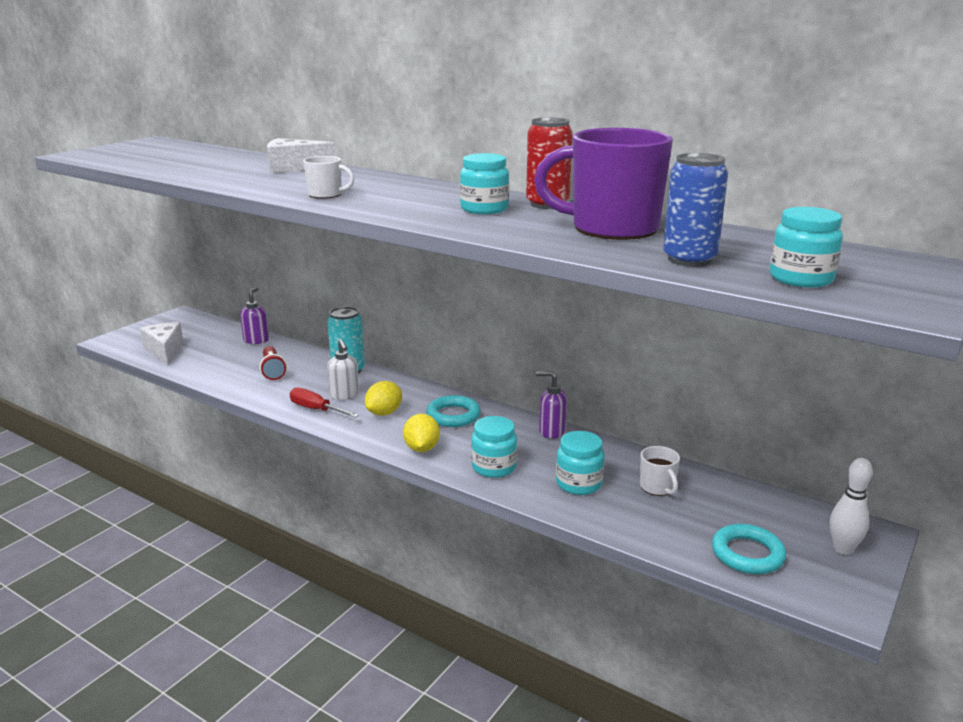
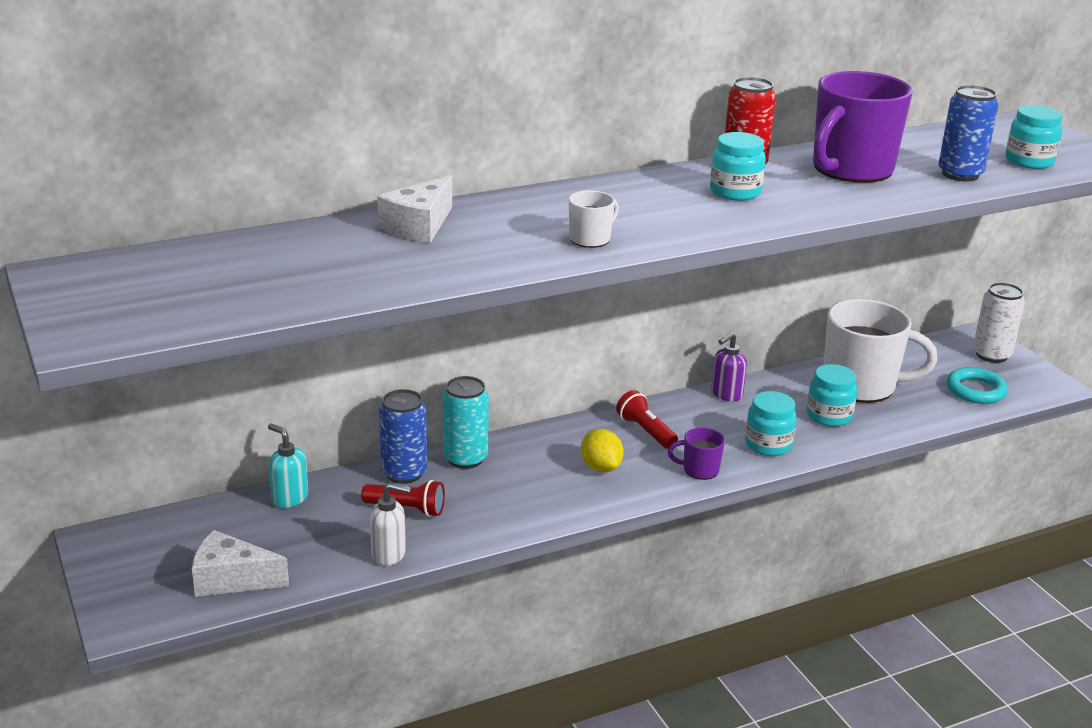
camera: 60 degrees left, 5 degrees up
purple soap dispenser [240,287,269,344] -> turquoise soap dispenser [268,424,308,508]
red screwdriver [290,387,359,418] -> none
white soap dispenser [327,340,359,400] -> white soap dispenser moved to [370,483,411,566]
yellow lemon [403,413,440,452] -> purple mug [668,428,725,480]
turquoise ring [426,395,481,427] -> red flashlight [616,390,678,449]
white mug [640,446,680,496] -> white mug [824,299,938,403], size x2.24
white bowling pin [830,458,873,555] -> white can [973,282,1025,363]
none -> blue can [379,389,427,484]

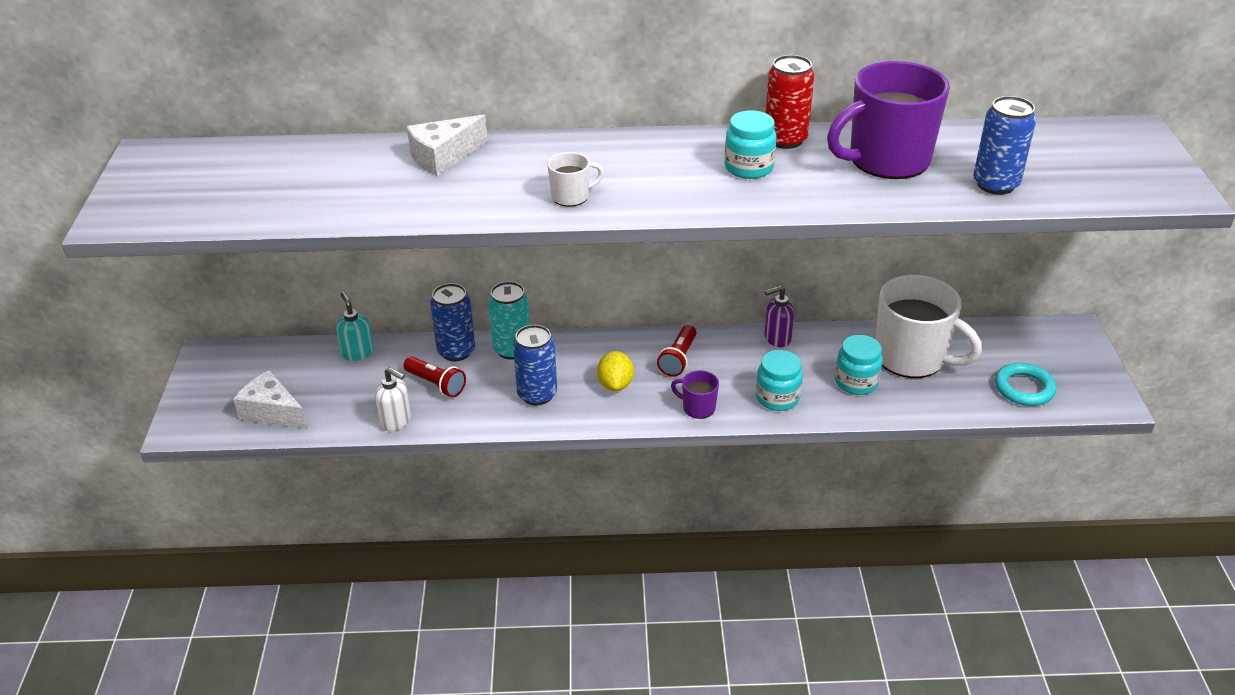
camera: 25 degrees right, 10 degrees up
red flashlight [616,390,678,449] -> red flashlight turned 150 degrees counterclockwise [657,325,697,377]
white can [973,282,1025,363] -> none
turquoise jar [1006,105,1062,169] -> none
none -> blue can [513,325,557,405]

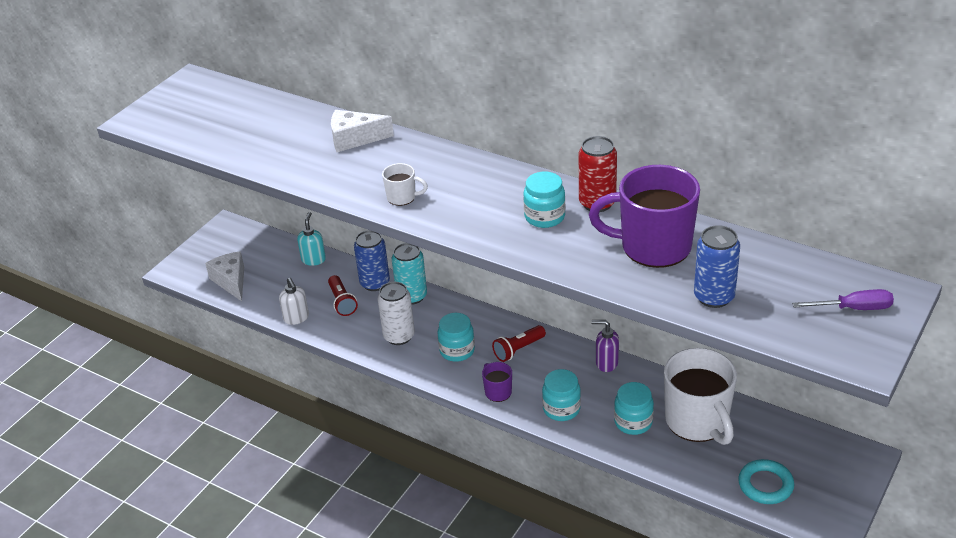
camera: 35 degrees right, 0 degrees up
blue can [513,325,557,405] -> white can [378,282,415,345]
yellow lemon [597,351,634,391] -> turquoise jar [438,313,475,362]
none -> purple screwdriver [792,289,894,310]

